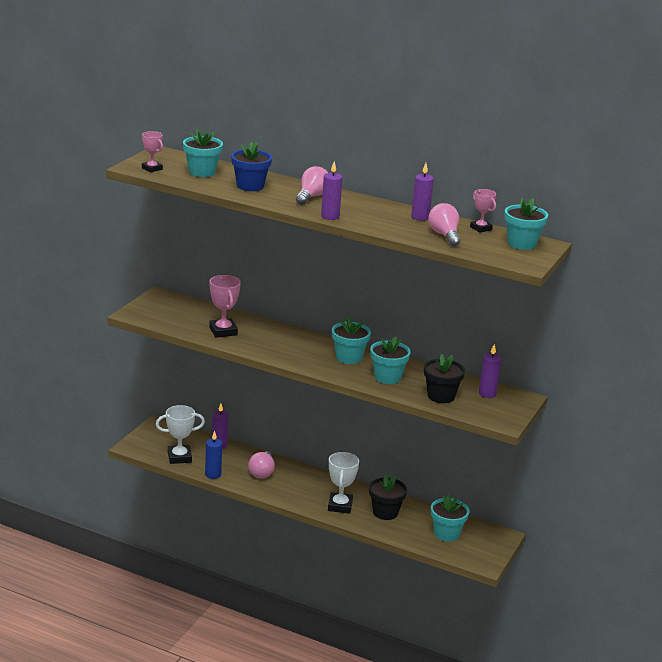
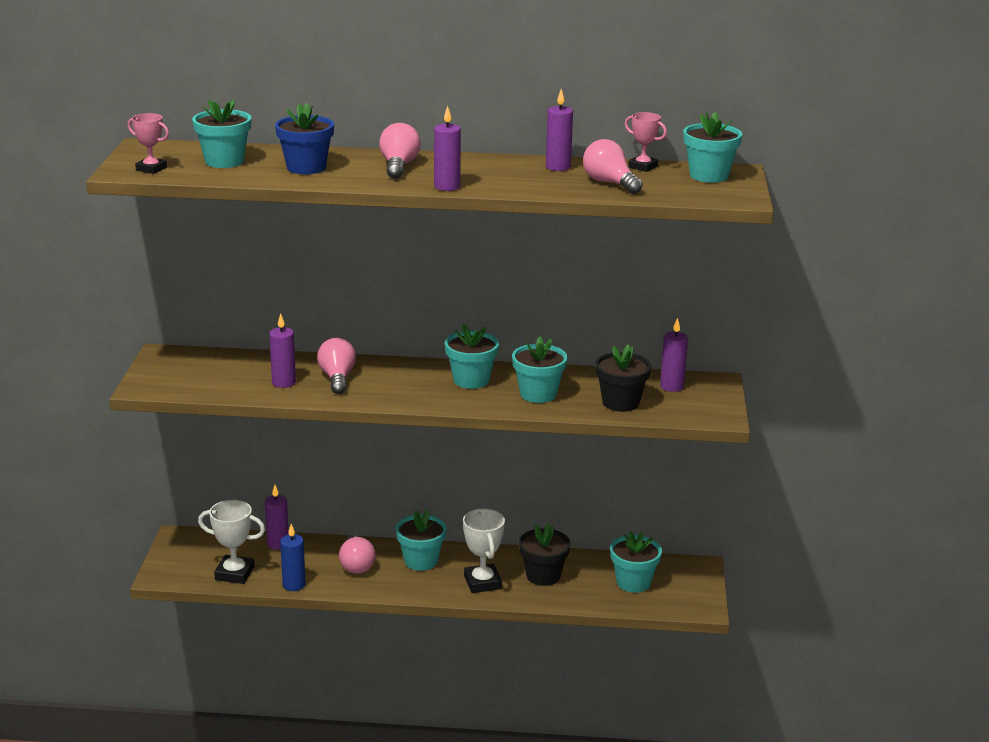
camera: 20 degrees left, 0 degrees up
white trophy [156,405,205,464] -> white trophy turned 45 degrees clockwise [198,500,265,584]
pink trophy [209,275,241,338] -> purple candle [269,313,296,388]
none -> pink light bulb [317,338,356,394]
none -> turquoise flower pot [396,510,447,571]

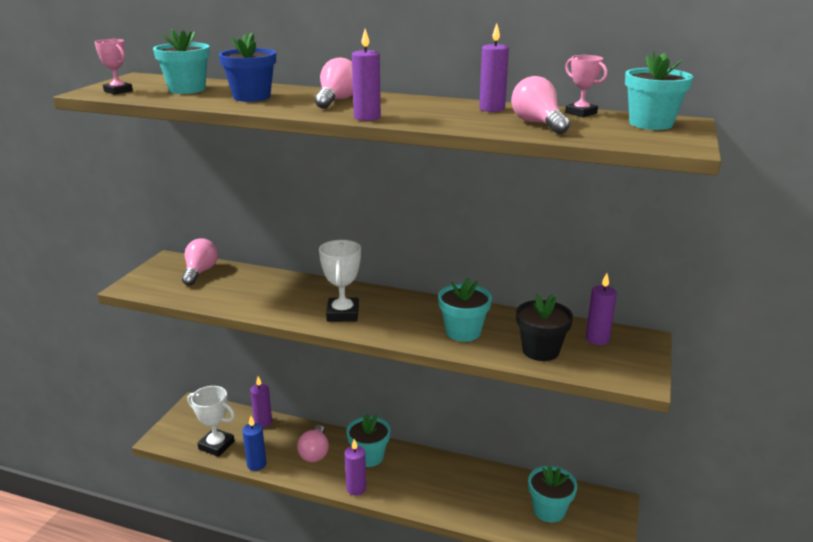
camera: 15 degrees right, 0 degrees up
purple candle [269,313,296,388] -> purple candle moved to [345,439,366,496]
pink light bulb [317,338,356,394] -> pink light bulb moved to [182,238,218,286]
turquoise flower pot [445,324,499,389] -> none
white trophy [463,509,505,593] -> white trophy moved to [319,240,361,322]
black flower pot [519,524,571,586] -> none

